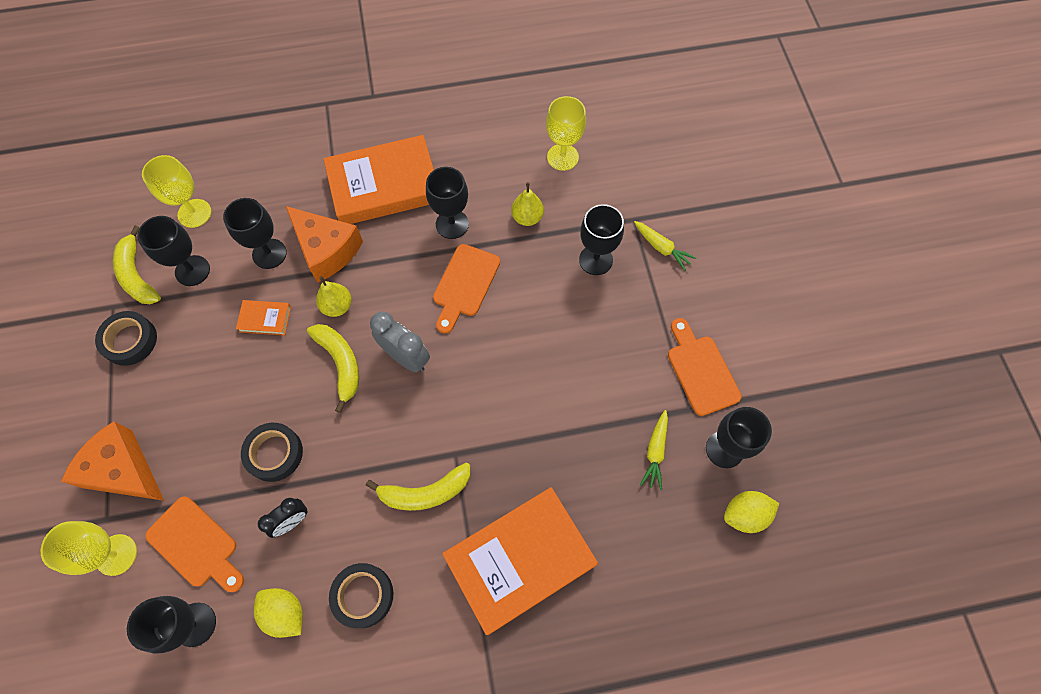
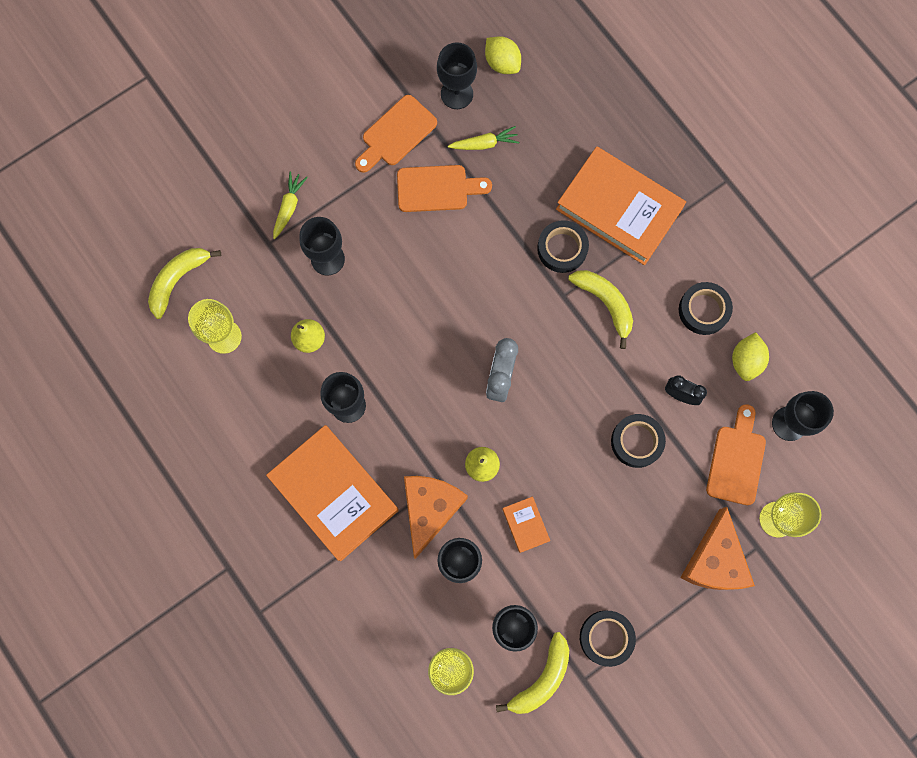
camera: 115 degrees left, 10 degrees up
yellow banana [307,324,359,413] -> yellow banana moved to [148,248,221,319]
orange cutting board [433,244,500,334] -> orange cutting board moved to [397,165,492,212]
none -> black tape [537,220,589,273]

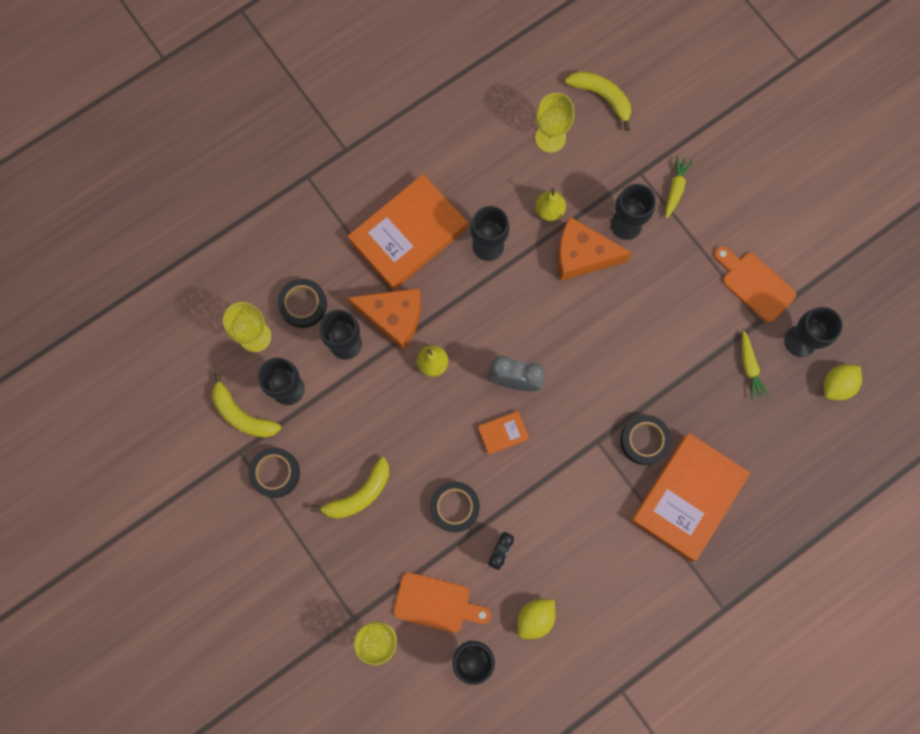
camera: 90 degrees right, 0 degrees up
yellow carrot [273,172,308,239] -> yellow carrot turned 90 degrees counterclockwise [665,156,693,218]
orange cutting board [397,165,492,212] -> none
orange book [502,496,550,553] -> orange book moved to [478,411,529,455]
yellow banana [568,270,633,349] -> yellow banana moved to [310,457,389,519]
black tape [679,282,733,335] -> black tape moved to [278,279,327,328]
orange cheese [680,507,755,590] -> orange cheese moved to [557,217,632,281]
yellow lemon [732,332,769,381] -> yellow lemon turned 60 degrees counterclockwise [517,599,556,639]

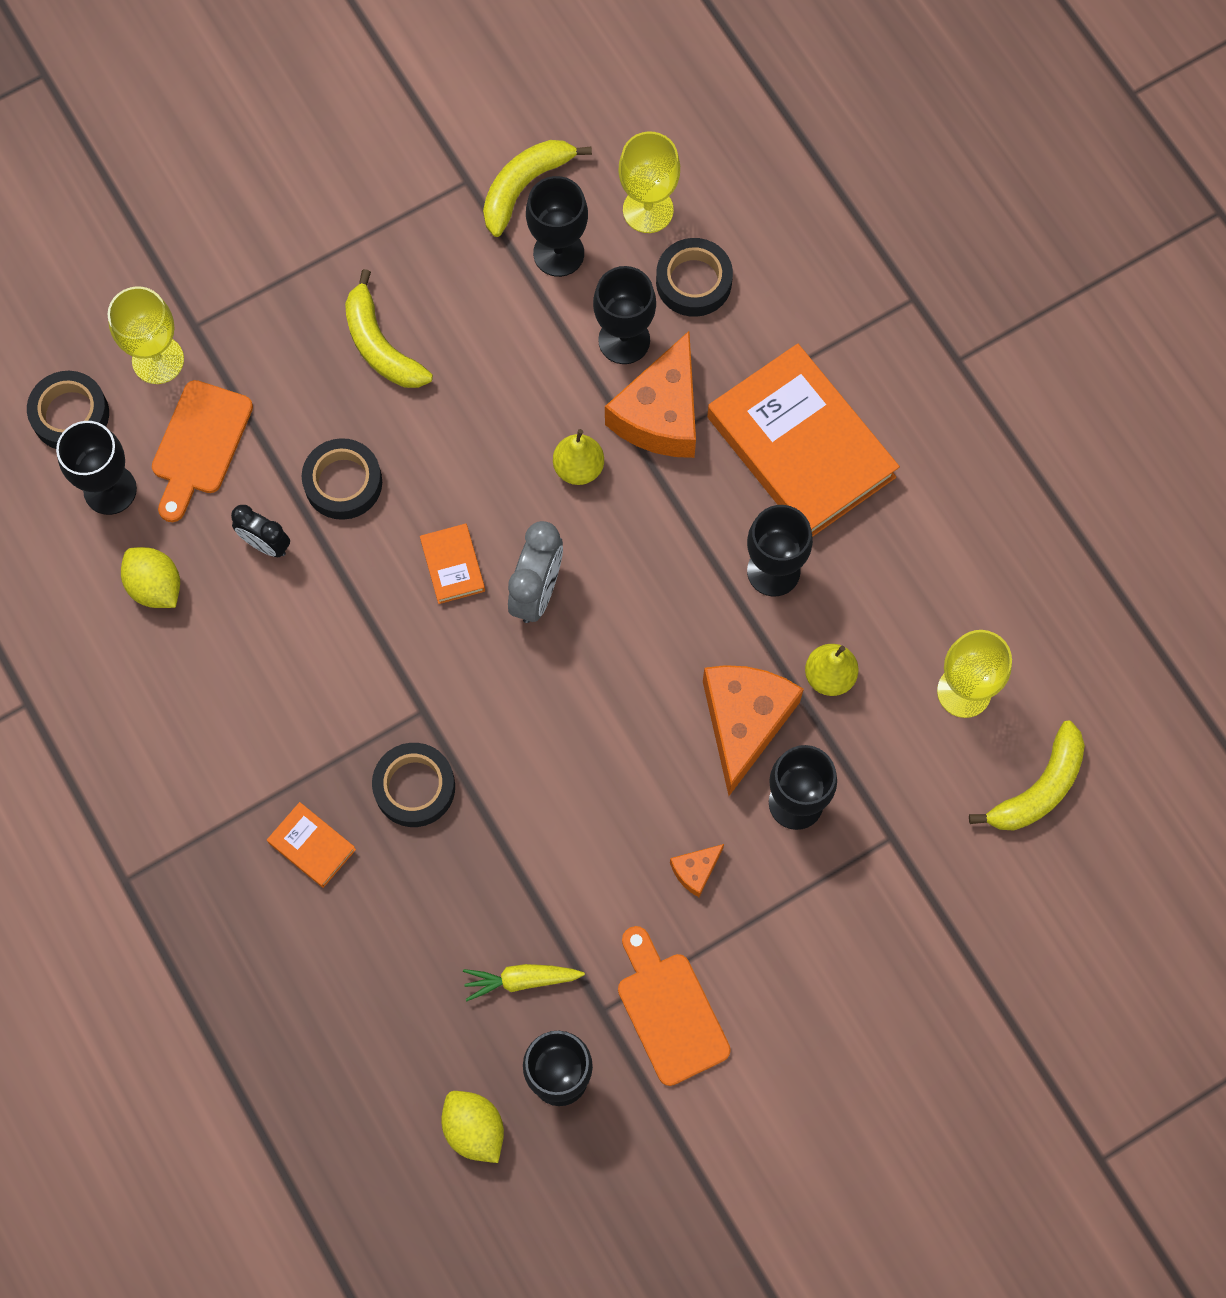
camera: 95 degrees right, 5 degrees down
black tape [248,447,300,498] -> black tape moved to [27,371,109,449]
orange book [631,433,750,562] -> orange book [267,802,356,888], size x0.42
yellow carrot [665,156,693,218] -> none
orange cutting board [714,246,796,323] -> orange cutting board turned 75 degrees counterclockwise [618,926,731,1086]
none -> orange cheese [670,844,724,897]

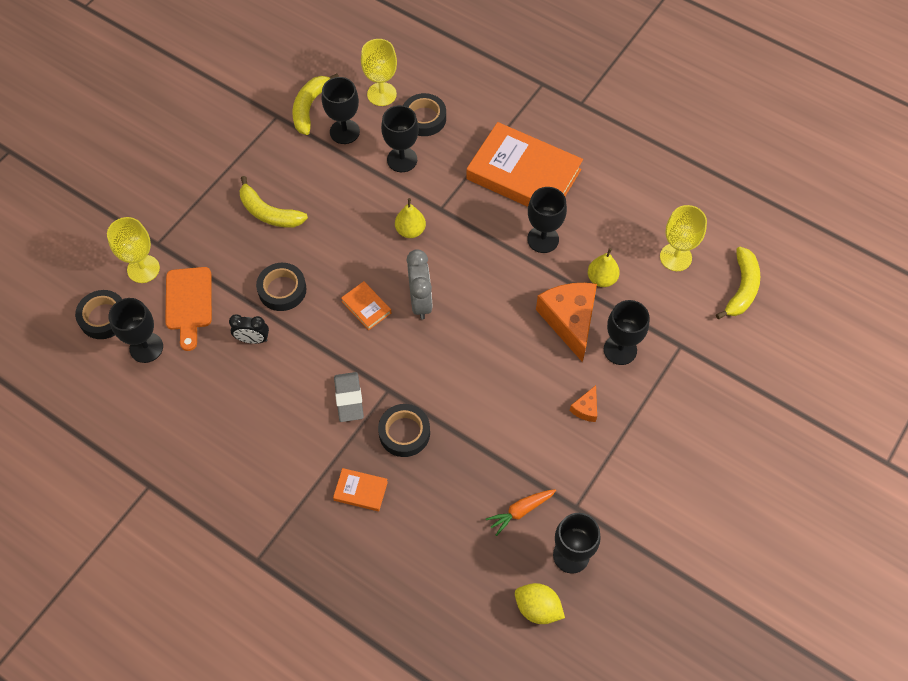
camera: 25 degrees left, 10 degrees down
yellow lemon [121,547,180,608] -> none
yellow carrot [463,964,585,1001] -> orange carrot [486,489,556,536]
orange cheese [605,331,696,458] -> none
orange cutting board [618,926,731,1086] -> none
none -> grey eraser [334,372,364,422]

